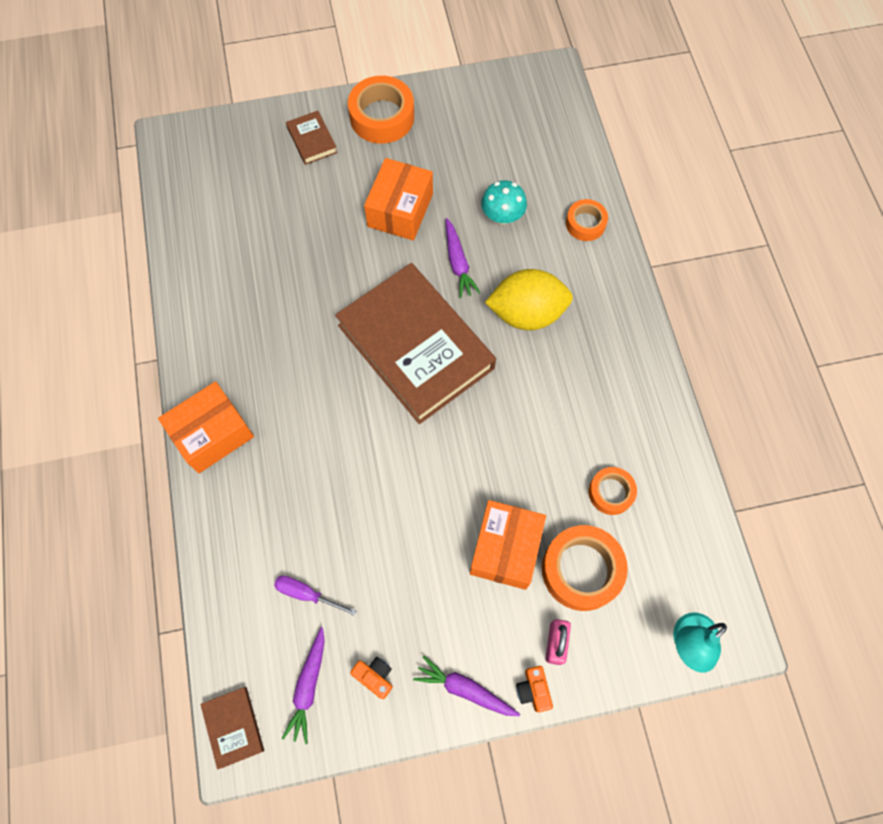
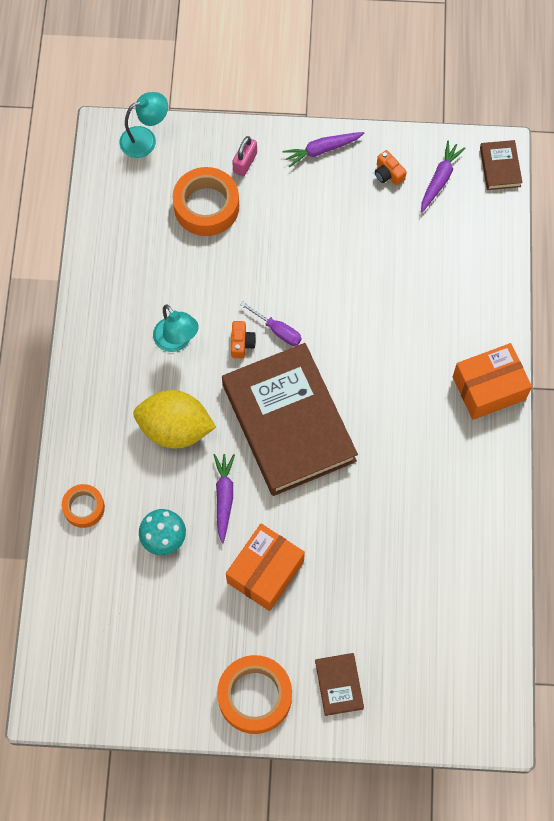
camera: 165 degrees left, 0 degrees up
purple screwdriver [274,576,356,616] -> purple screwdriver moved to [240,302,302,346]
purple carrot [413,656,520,716] -> purple carrot turned 120 degrees clockwise [282,132,364,167]
orange box [470,500,546,590] -> none
orange camera [516,666,553,712] -> orange camera moved to [231,321,256,358]
orange tape [589,467,637,515] -> none
none -> turquoise lamp [153,304,199,352]

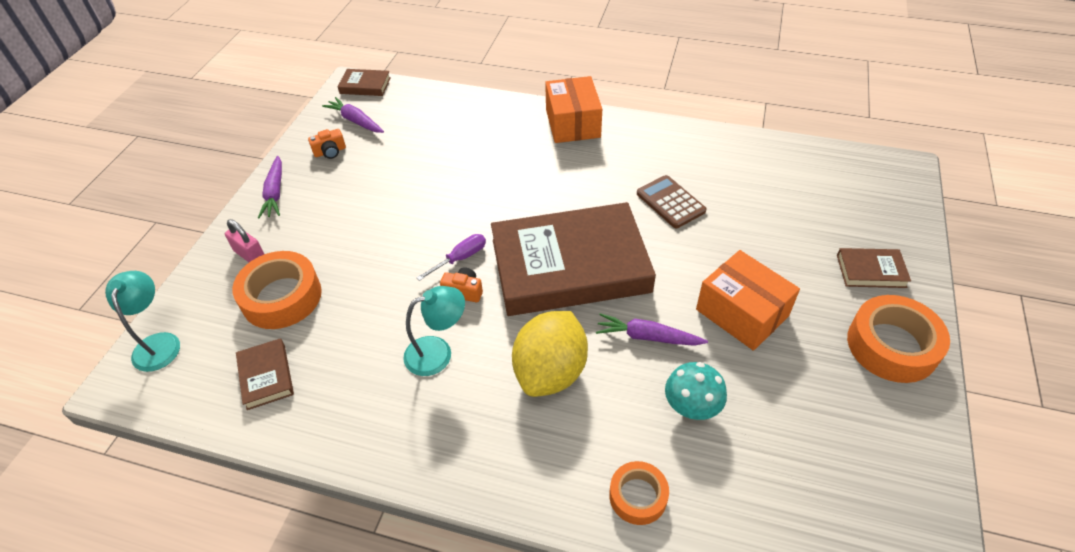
camera: 75 degrees left, 20 degrees down
none -> brown book [236,338,294,410]
none -> brown calculator [637,175,706,228]

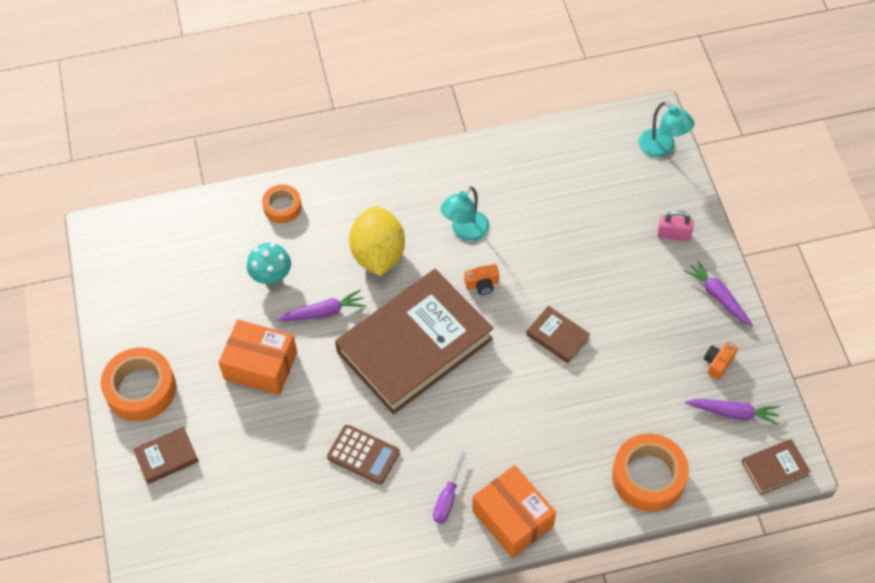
camera: 150 degrees right, 10 degrees up
orange tape [232,251,322,329] -> orange tape moved to [612,433,689,512]
brown book [236,338,294,410] -> brown book moved to [526,306,590,363]
purple screwdriver [416,234,486,281] -> purple screwdriver moved to [433,452,466,523]

